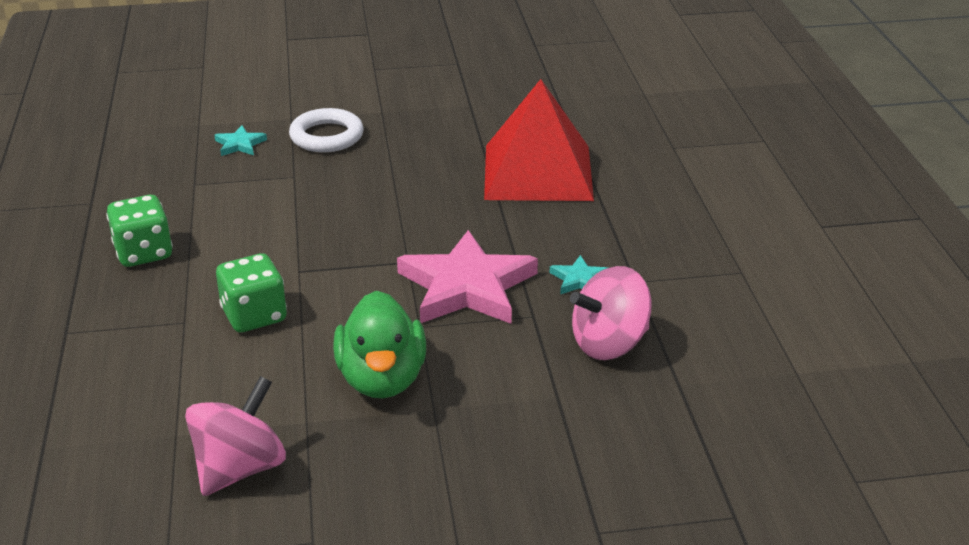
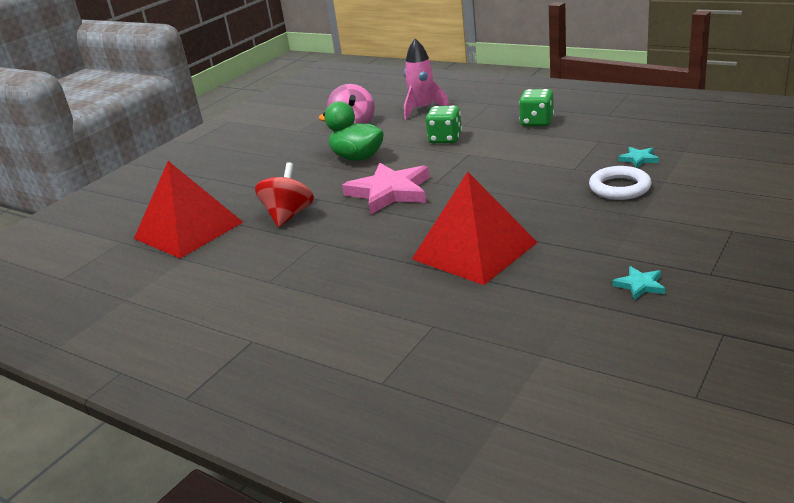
camera: 135 degrees right, 5 degrees down
turquoise star [550,255,608,295] -> turquoise star moved to [612,266,665,300]
pink spinning top [570,266,652,360] -> red spinning top [255,162,314,227]
none -> red pyramid [134,161,243,258]
none -> pink rocket [404,39,449,120]

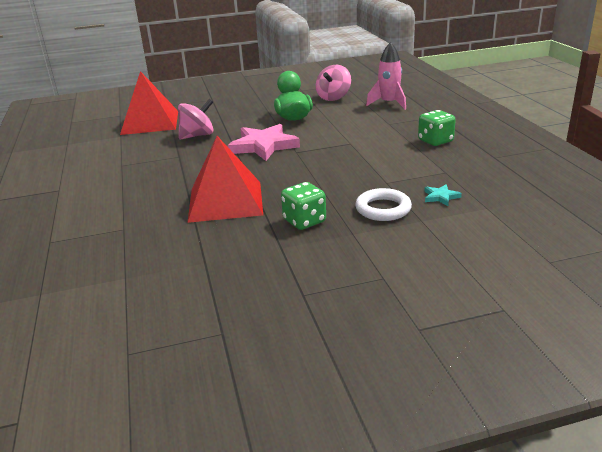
camera: 40 degrees right, 0 degrees up
red spinning top [255,162,314,227] -> pink spinning top [178,99,213,140]
green dice [426,106,462,143] -> green dice moved to [281,182,326,230]
turquoise star [612,266,665,300] -> none

